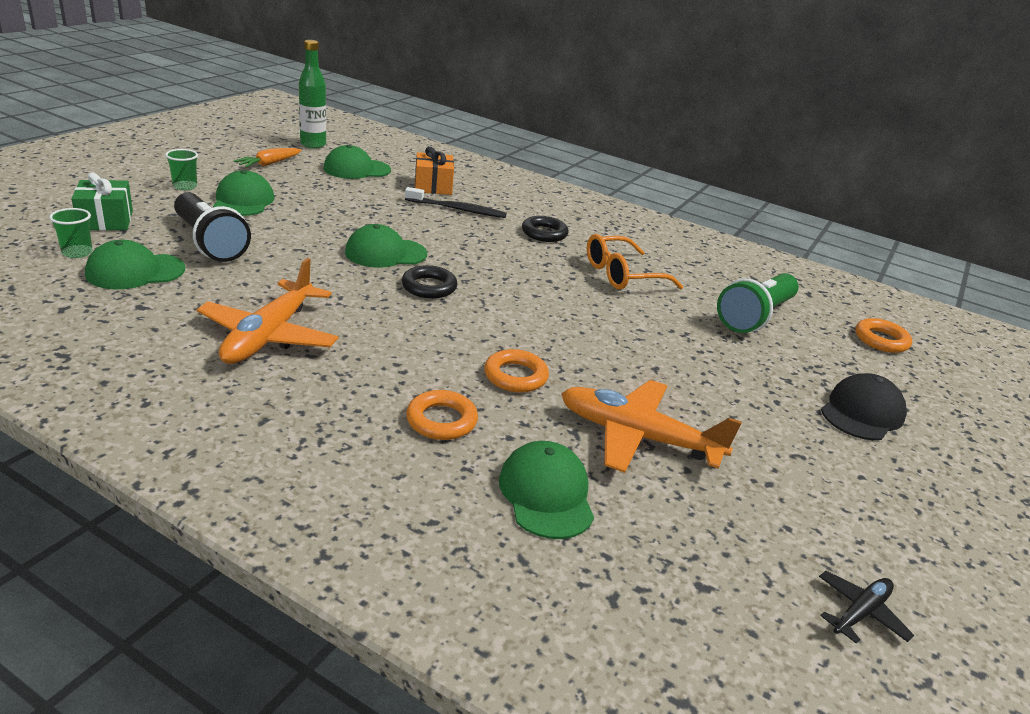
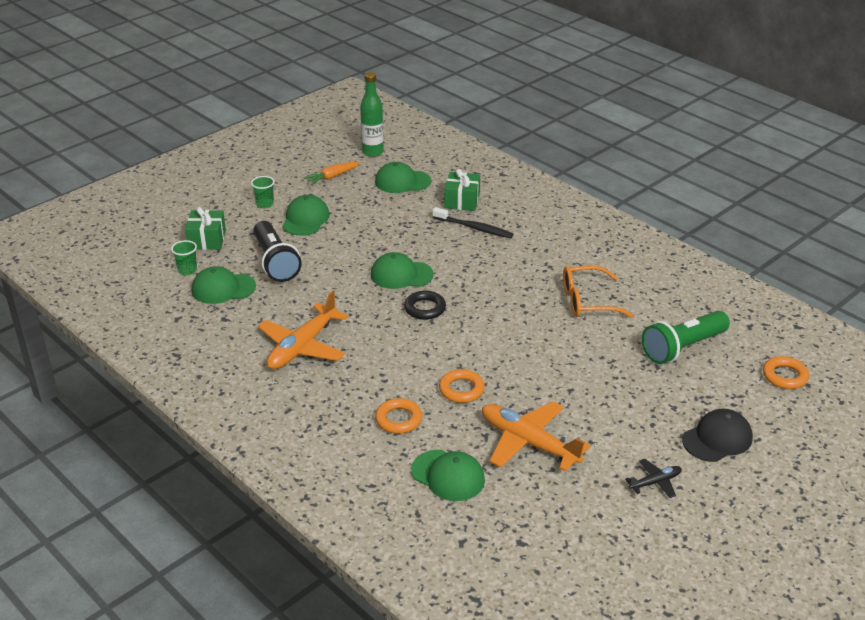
camera: 20 degrees right, 5 degrees up
orange gift [415,147,454,195] -> green gift [444,169,480,211]
green cap [499,441,594,539] -> green cap turned 120 degrees clockwise [411,450,485,501]
black ring [522,216,569,242] -> none
black plane [819,571,914,643] -> black plane moved to [625,459,682,498]

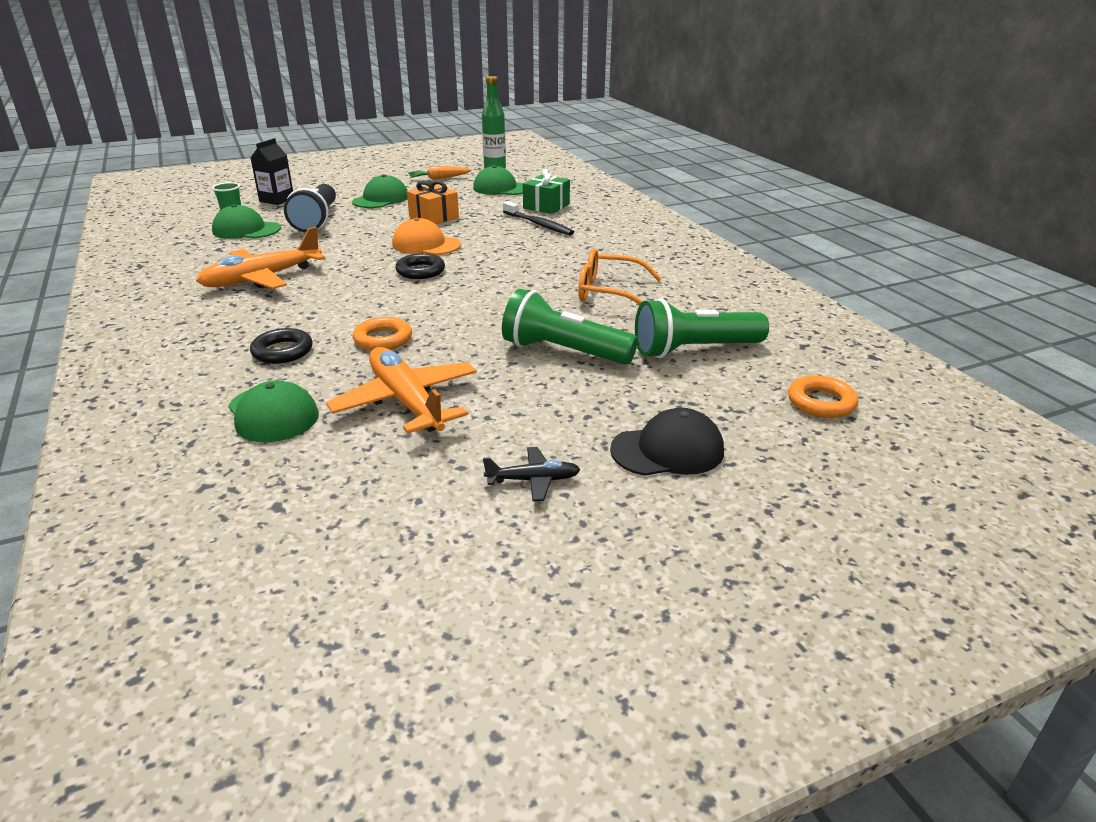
camera: 20 degrees right, 5 degrees down
green gift [185,207,226,250] -> black carton [251,138,293,205]
green cup [251,176,275,208] -> none
green cap [371,252,434,289] -> orange cap [392,218,461,255]
orange ring [375,398,422,434] -> black ring [250,328,313,364]
none -> orange gift [407,180,459,224]
none -> green flashlight [502,289,638,365]

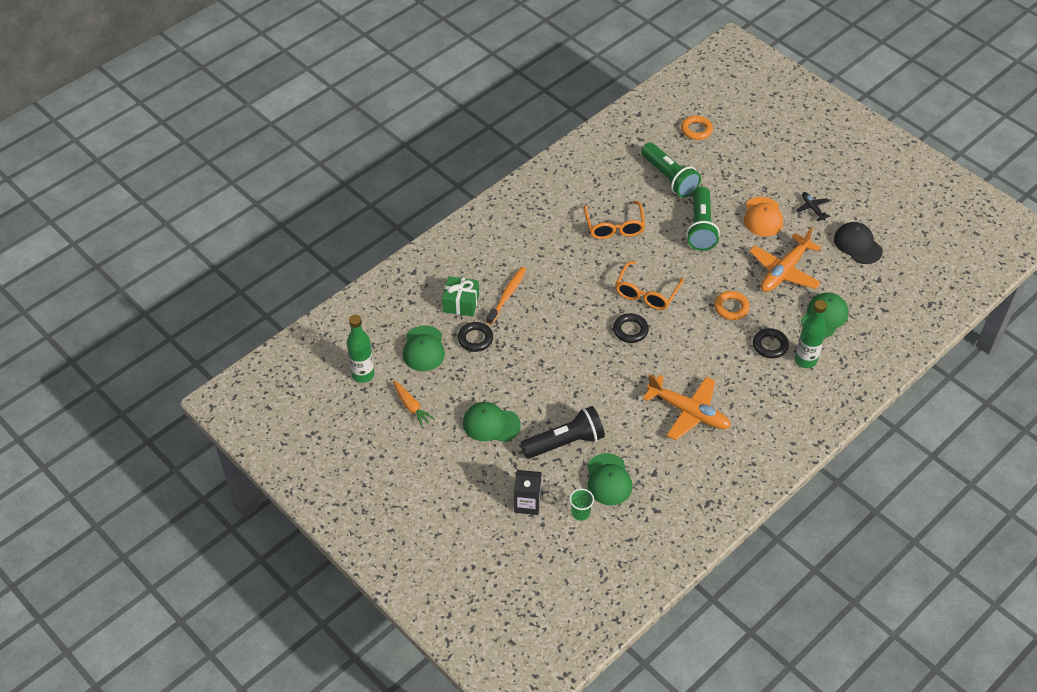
camera: 110 degrees left, 20 degrees up
orange cap [392,218,461,255] -> orange cap moved to [744,197,783,236]
orange gift [407,180,459,224] -> none
black toothbrush [503,201,574,236] -> orange toothbrush [486,267,527,325]
black cap [610,408,724,476] -> black cap moved to [834,222,883,264]
none -> black ring [458,322,493,352]
none -> orange glasses [615,261,684,310]
none -> green bottle [795,300,827,368]

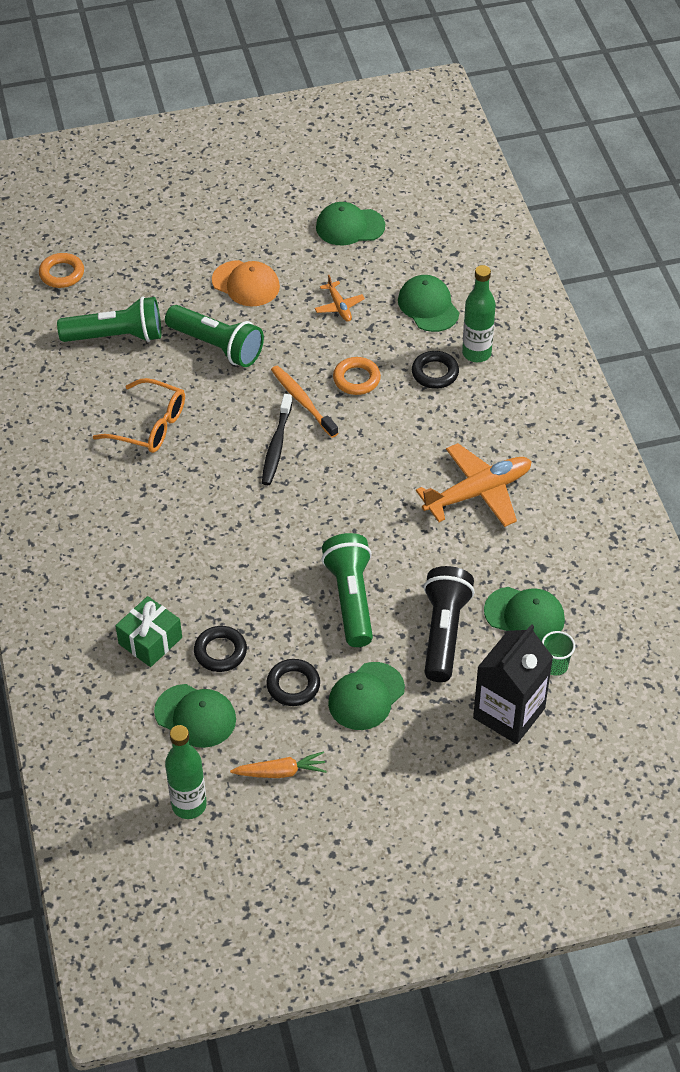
camera: 60 degrees left, 0 degrees up
orange toothbrush [486,267,527,325] -> orange toothbrush moved to [271,365,338,438]
black carton [514,470,541,515] -> black carton [473,624,553,744], size x1.56
black ring [613,313,649,343] -> black ring moved to [266,659,320,706]
orange glasses [615,261,684,310] -> black toothbrush [262,394,292,485]
orange plane [749,227,821,292] -> orange plane [314,275,365,322], size x0.49
black plane [796,192,830,221] -> none
black cap [834,222,883,264] -> green cap [316,202,385,245]
none -> green flashlight [321,533,373,647]

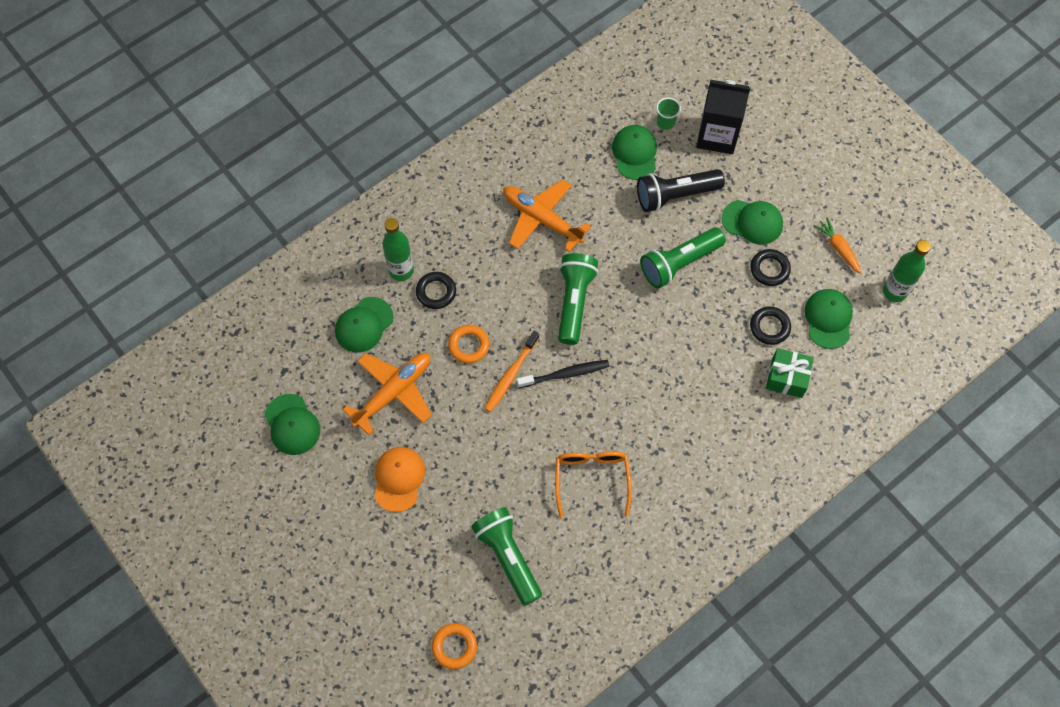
camera: 115 degrees left, 15 degrees up
green flashlight [165,305,264,367] -> green flashlight moved to [558,253,598,345]
orange plane [314,275,365,322] -> orange plane [343,353,432,435], size x2.03

